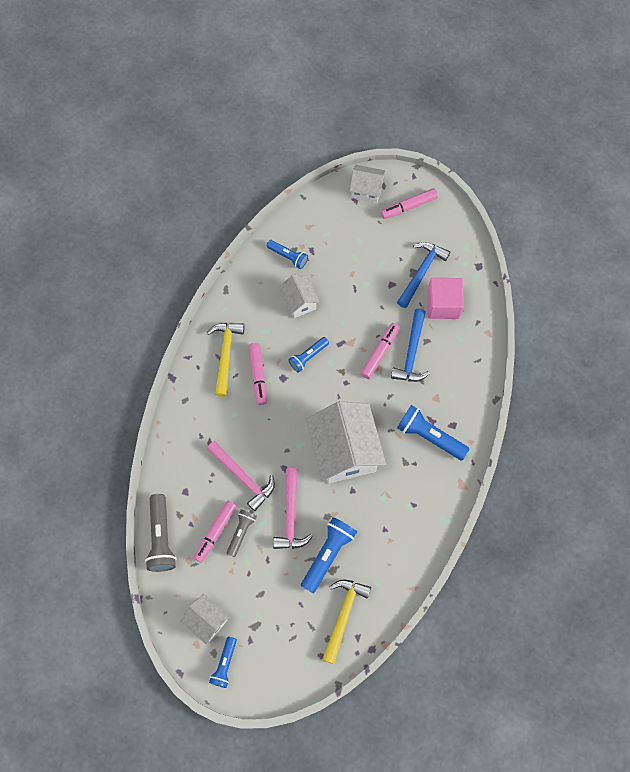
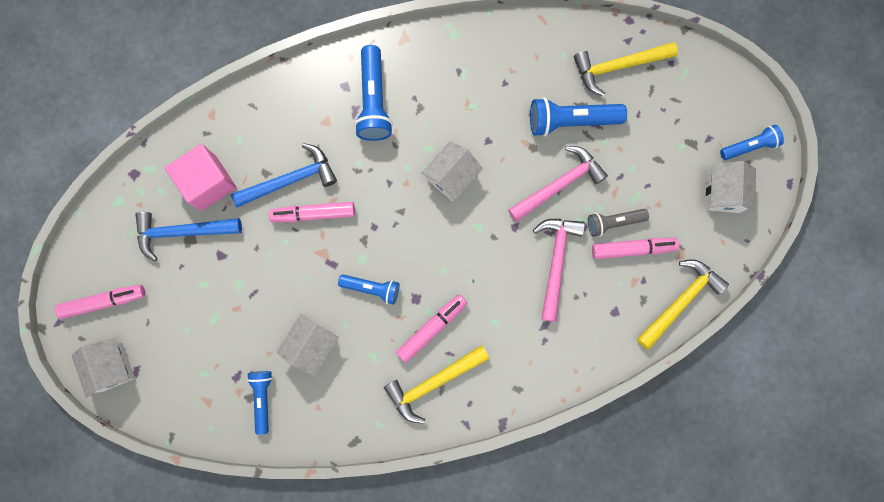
camera: 125 degrees left, 10 degrees up
grey flashlight [145,494,176,572] -> yellow hammer [637,259,729,350]
white house [306,401,386,484] -> white house [422,141,483,201], size x0.52
pink marker [381,188,438,219] -> pink marker turned 45 degrees counterclockwise [55,285,145,319]

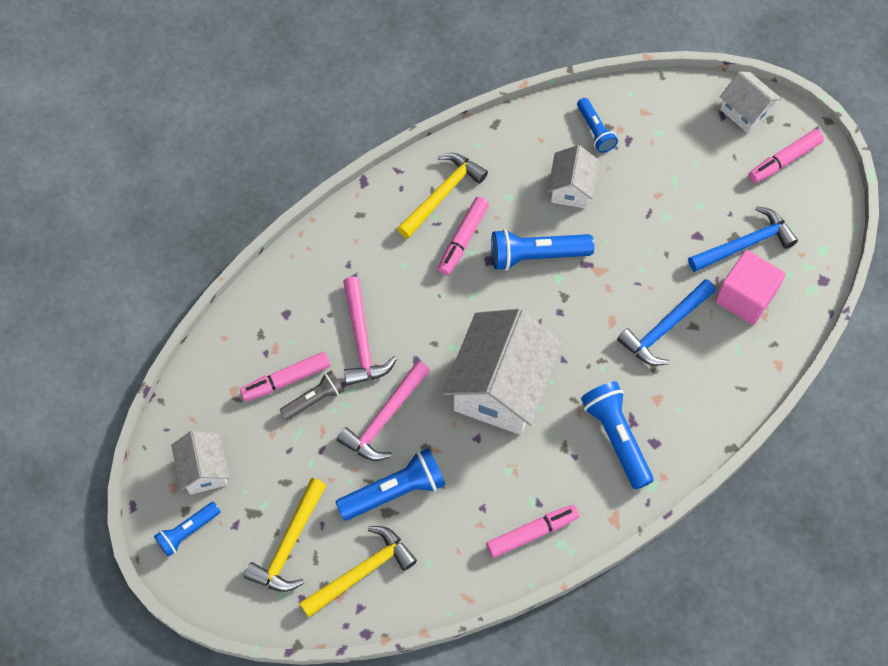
camera: 160 degrees right, 15 degrees down
pink marker [269,202,355,222] -> pink marker moved to [486,505,579,558]
blue flashlight [338,274,399,305] -> blue flashlight [491,229,594,271], size x1.61
white house [422,141,483,201] -> white house [443,309,563,435], size x1.93
yellow hammer [637,259,729,350] -> yellow hammer moved to [244,478,327,592]

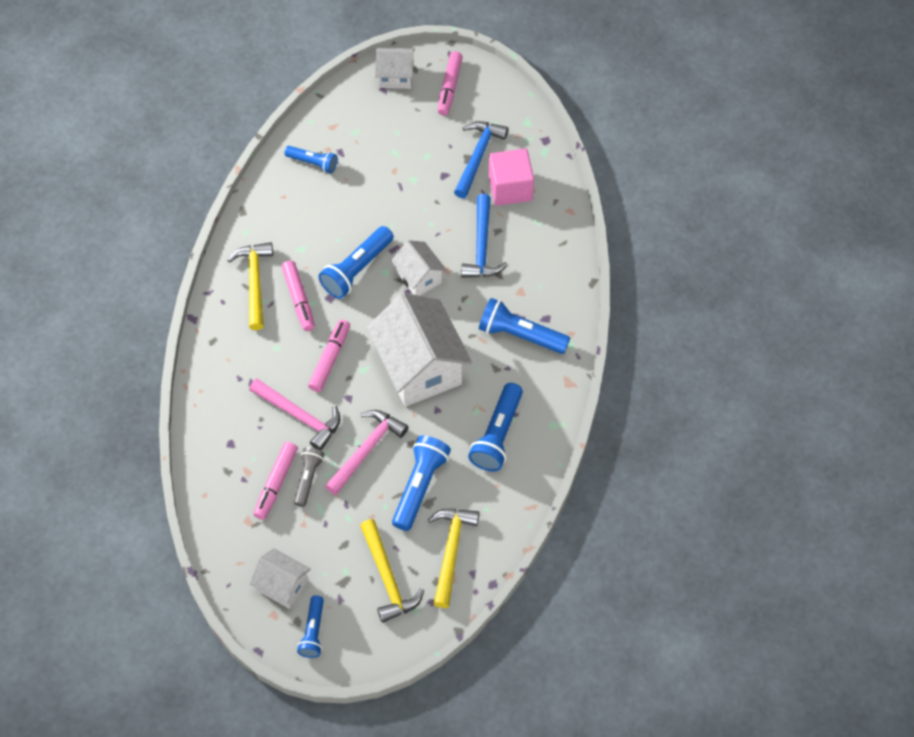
camera: 45 degrees left, 5 degrees down
pink hammer [337,361,430,461] -> pink hammer turned 135 degrees counterclockwise [325,410,408,495]
pink marker [486,505,579,558] -> pink marker moved to [308,320,350,392]
white house [548,145,599,208] -> white house moved to [391,240,447,295]
none -> blue flashlight [468,383,523,471]

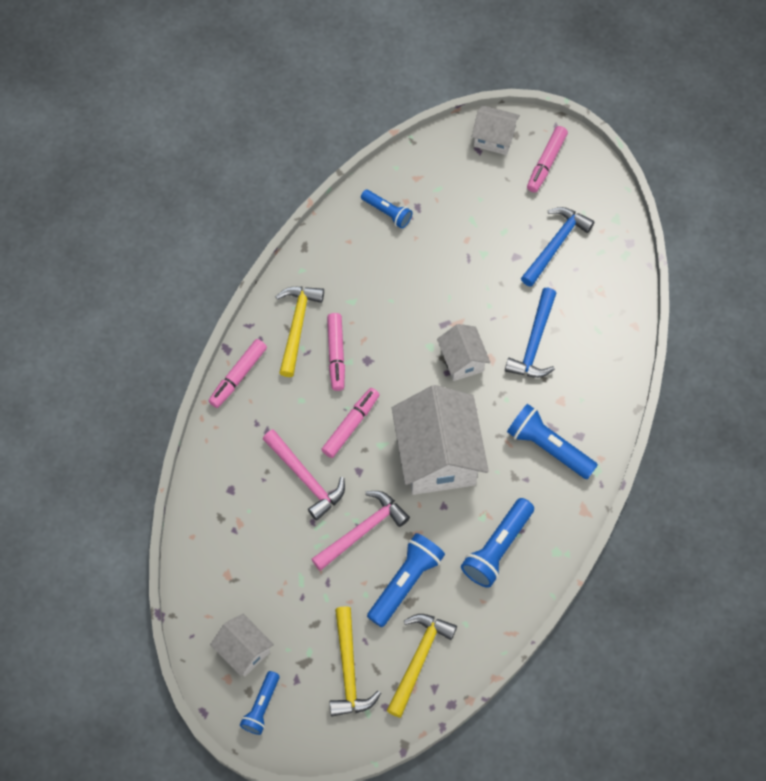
camera: 15 degrees right, 5 degrees up
pink marker [254,442,298,520] -> pink marker moved to [209,339,267,408]
grey flashlight [294,447,324,507] -> none
blue flashlight [318,226,394,299] -> none
pink cube [489,148,534,206] -> none

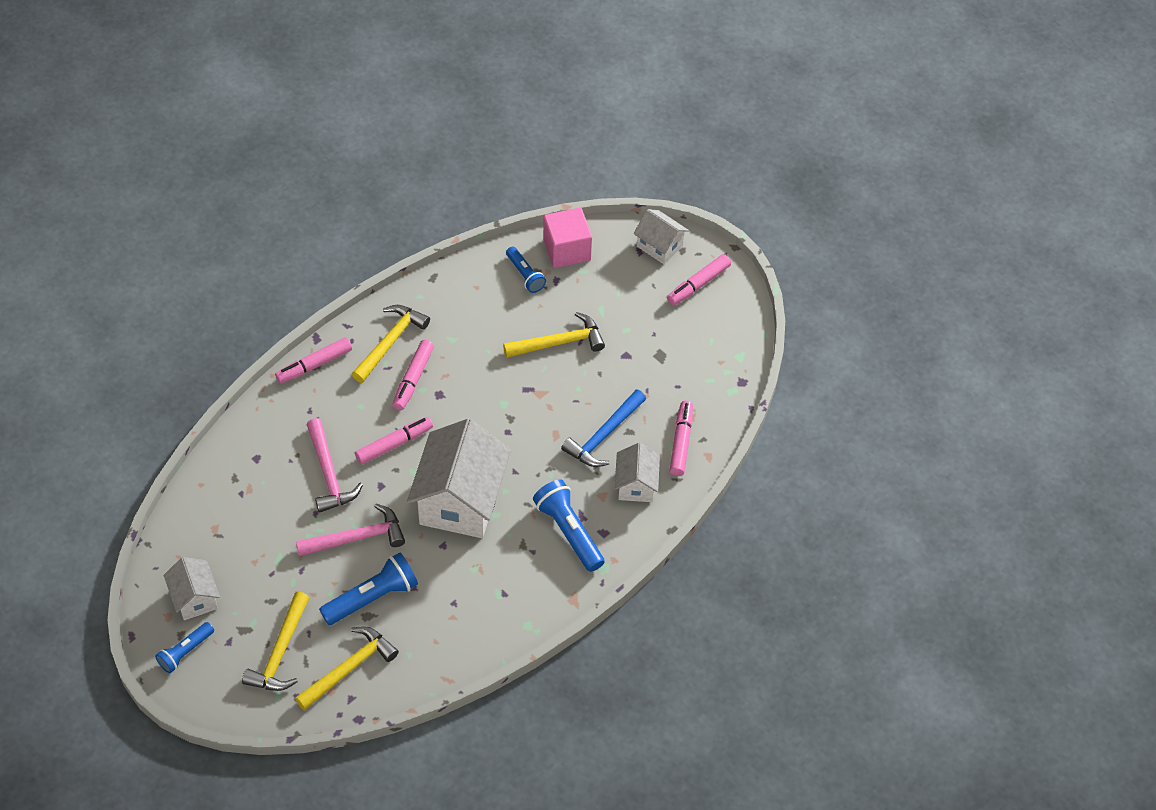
camera: 20 degrees right, 10 degrees down
white house [437,324,490,381] -> white house moved to [615,443,660,502]
blue flashlight [461,498,534,588] -> none
blue hammer [521,207,595,287] -> none
none -> yellow hammer [503,312,605,358]
none -> pink cube [543,208,592,268]
none -> pink marker [670,401,693,476]

